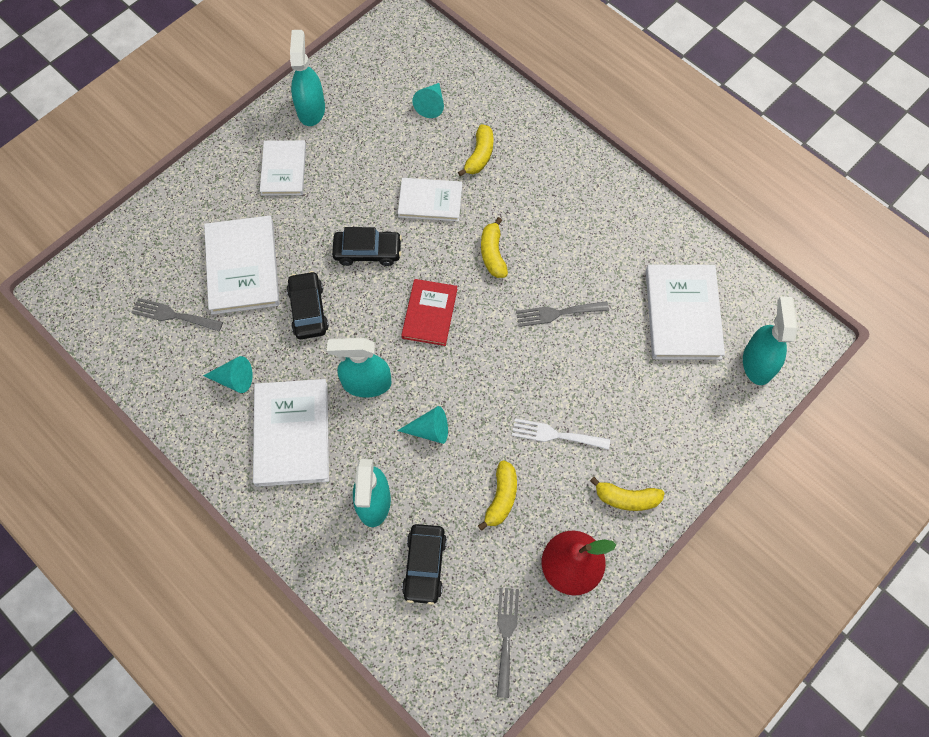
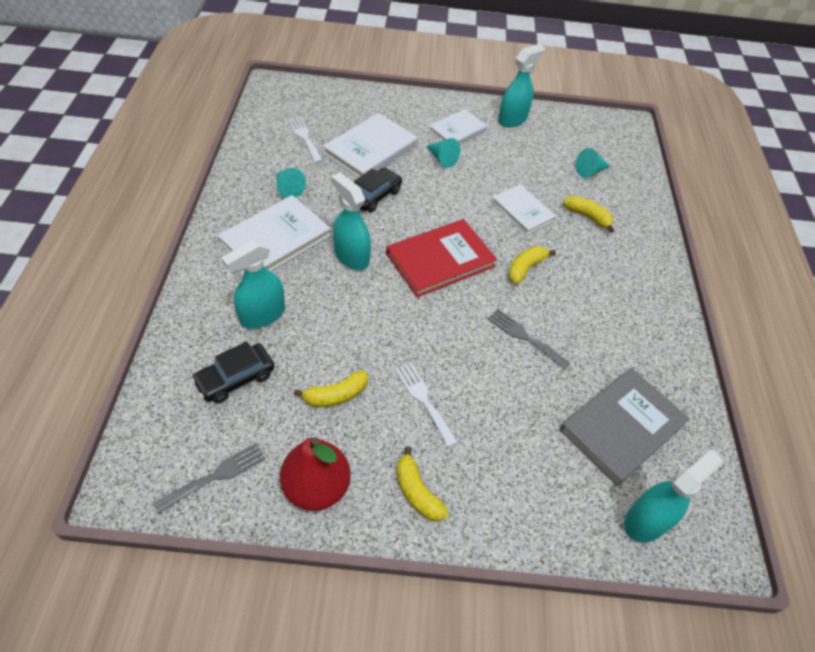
camera: 45 degrees right, 15 degrees down
grey fork [132,298,223,331] -> white fork [288,117,323,163]
black car [332,227,402,266] -> none
turquoise cone [397,406,448,444] -> turquoise cone moved to [426,138,460,168]
red book [401,279,457,346] -> red book [386,219,497,297], size x1.55
yellow banana [458,124,493,176] -> yellow banana turned 120 degrees counterclockwise [563,196,614,233]
white book [646,265,725,360] -> grey book [560,368,690,486]

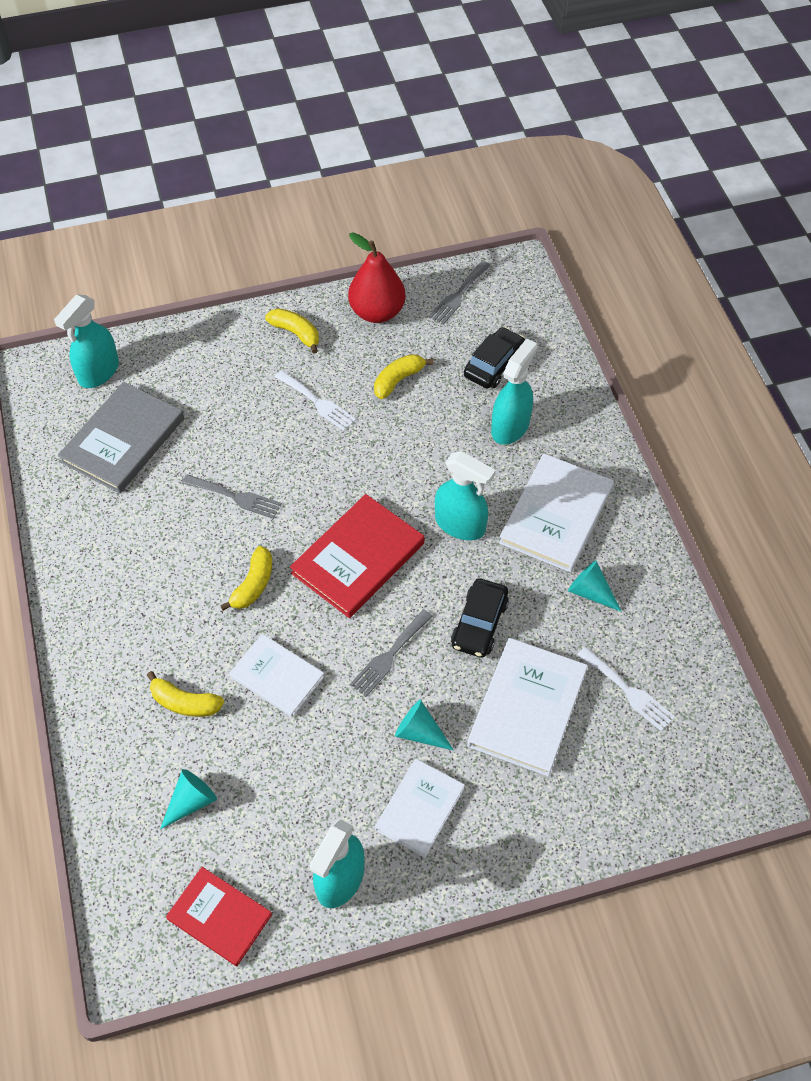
camera: 165 degrees right, 5 degrees up
none -> red book [166,867,272,966]
none -> grey fork [350,609,433,697]

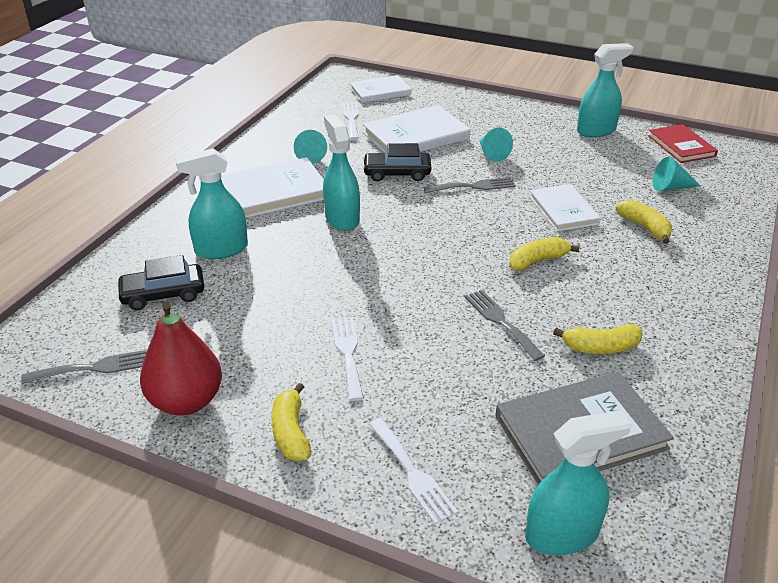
camera: 140 degrees left, 20 degrees down
red book [290,494,424,618] -> none
yellow banana [374,354,433,399] -> yellow banana moved to [553,324,643,354]
white book [375,759,465,858] -> white book moved to [350,75,411,103]
black car [451,578,509,658] -> black car turned 150 degrees counterclockwise [363,143,431,182]
none -> white fork [369,418,458,524]

